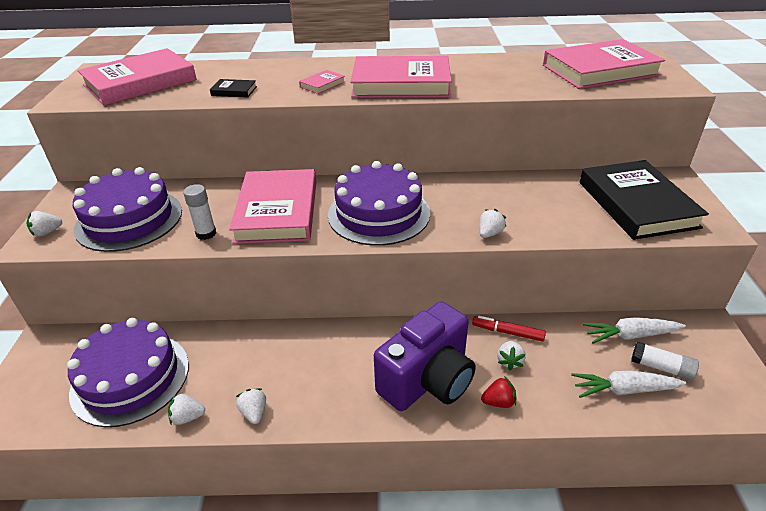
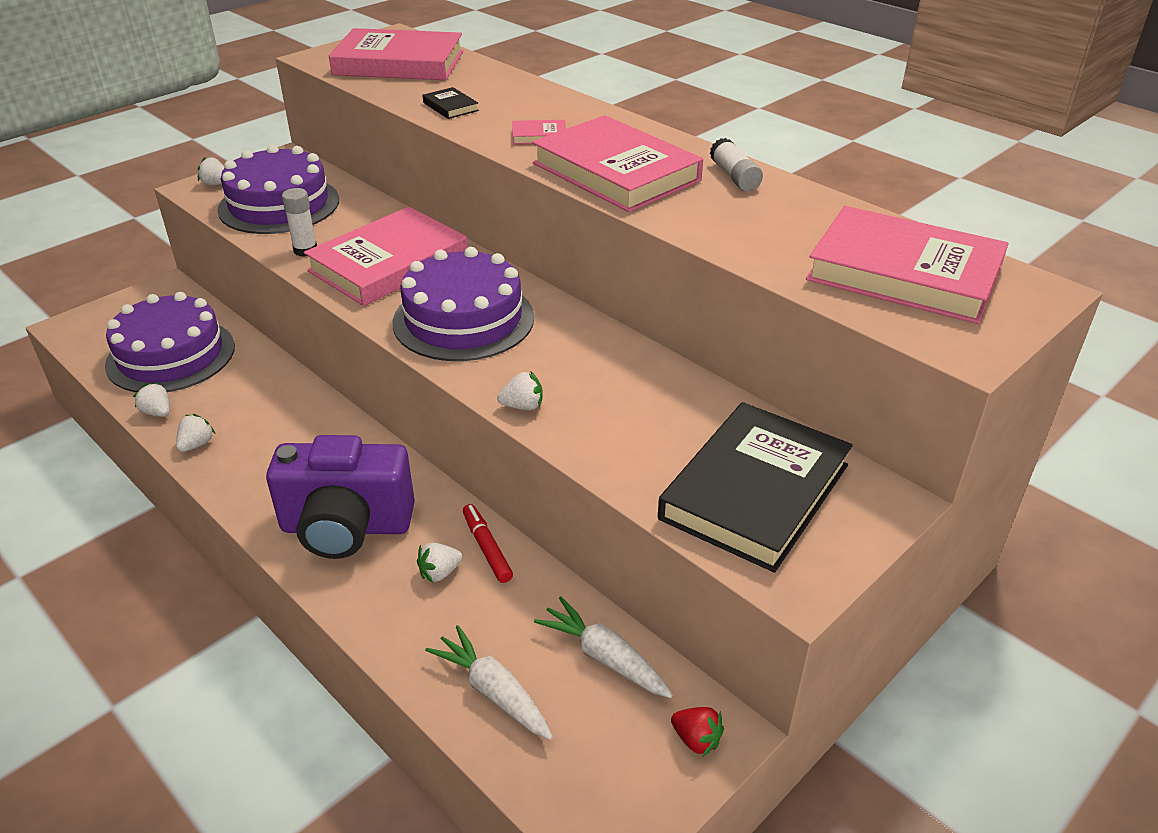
camera: 45 degrees right, 0 degrees up
red strawberry [481,376,516,408] -> red strawberry moved to [671,707,724,756]
white glue stick [631,341,699,381] -> white glue stick moved to [710,138,763,191]

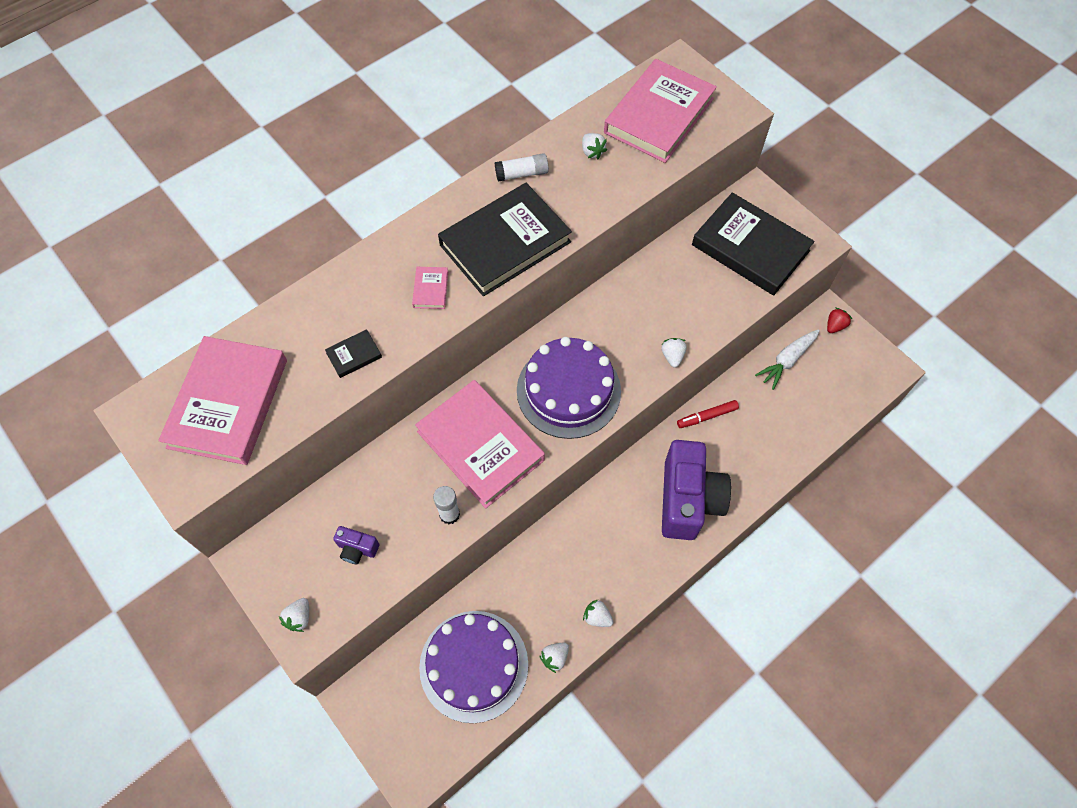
camera: 85 degrees left, 25 degrees up
purple cake [217,145,339,234] -> purple camera [333,526,379,564]
white strawberry [417,543,462,583] -> white strawberry moved to [582,133,607,159]
white carrot [425,625,553,740] -> none
pink book [532,115,703,212] -> black book [438,183,572,296]

